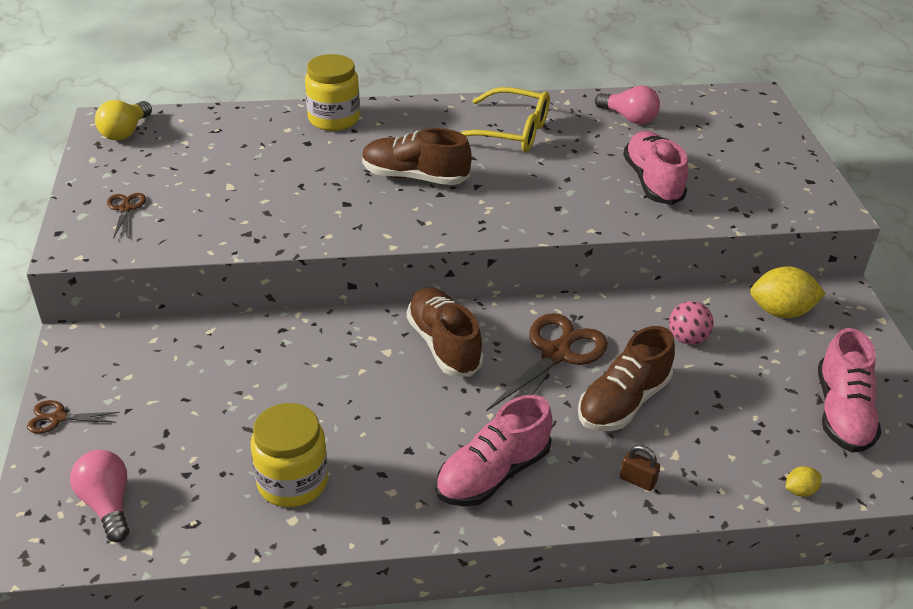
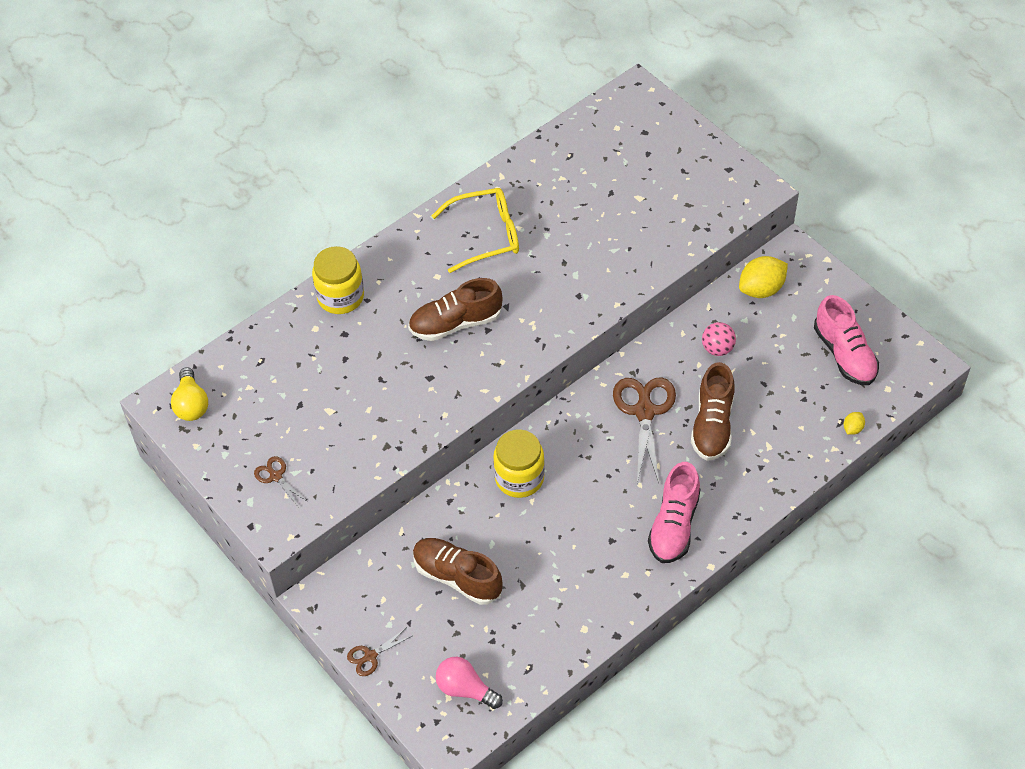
camera: 30 degrees left, 15 degrees up
yellow jar [250,403,328,507] -> yellow jar moved to [494,429,545,498]
brown shoe [407,287,484,377] -> brown shoe moved to [413,538,503,605]
pink light bulb [595,85,660,124] -> none
brown padlock [620,445,660,491] -> none
pink shoe [623,131,688,205] -> none

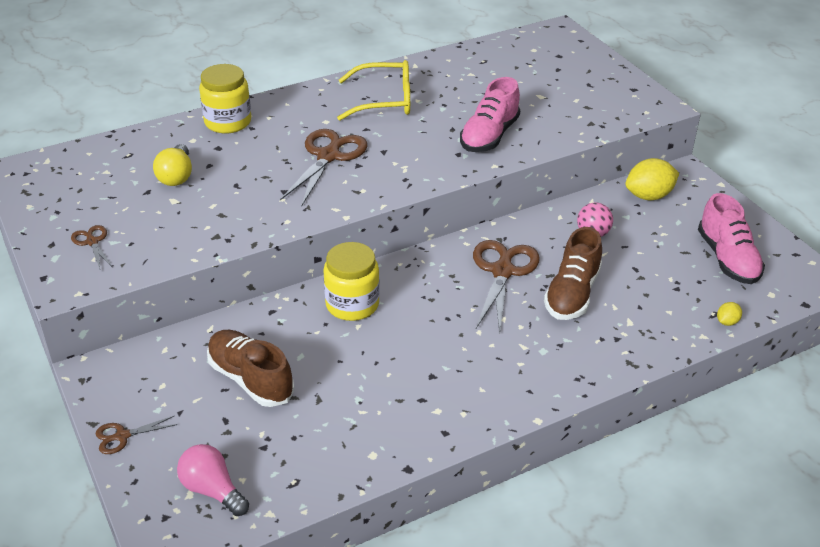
camera: 10 degrees right, 15 degrees down
yellow light bulb [171,367,208,421] -> yellow light bulb moved to [153,144,192,186]
brown shoe [408,278,502,341] -> brown scissors [280,129,367,207]
pink shoe [648,462,701,563] -> pink shoe moved to [460,77,520,152]

